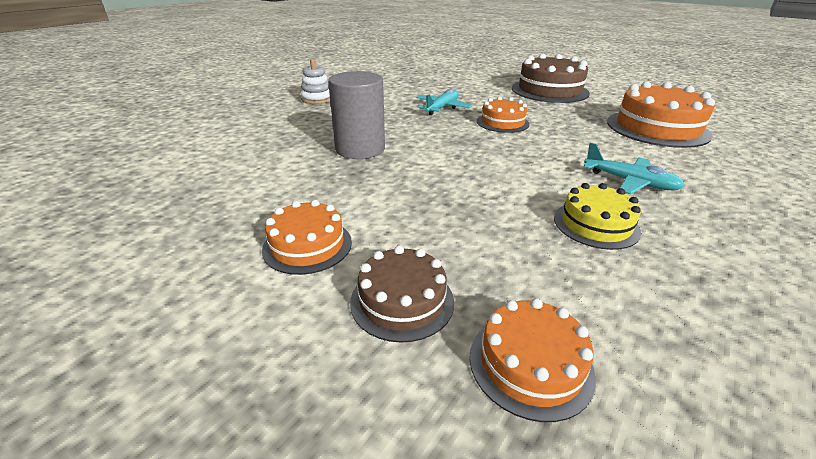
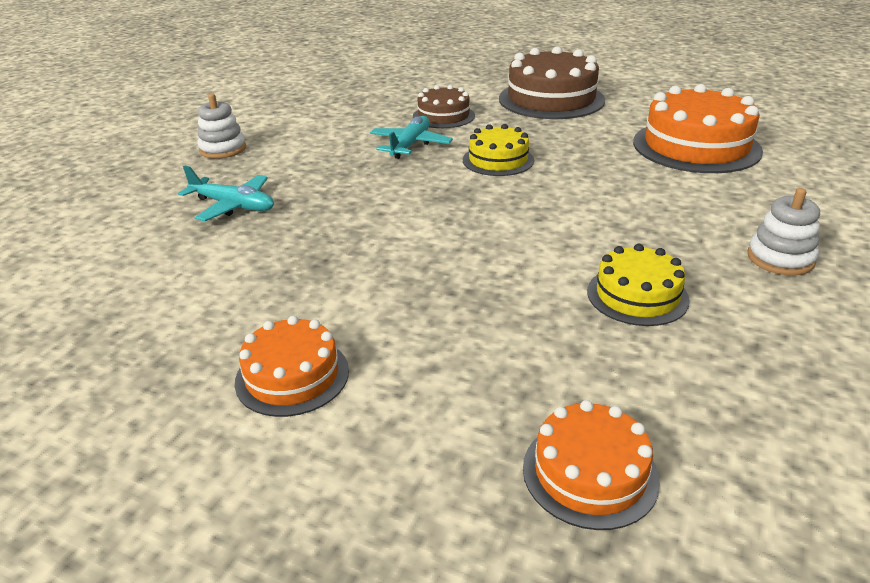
camera: 10 degrees left, 0 degrees up
grey cylinder [328,71,385,159] -> none
brown cake [350,246,454,343] -> brown cake moved to [413,85,475,128]
orange cake [477,97,530,133] -> yellow cake [463,124,534,176]
turquoise plane [584,143,685,194] -> turquoise plane moved to [178,165,274,221]
none -> white stacking toy [748,188,820,275]

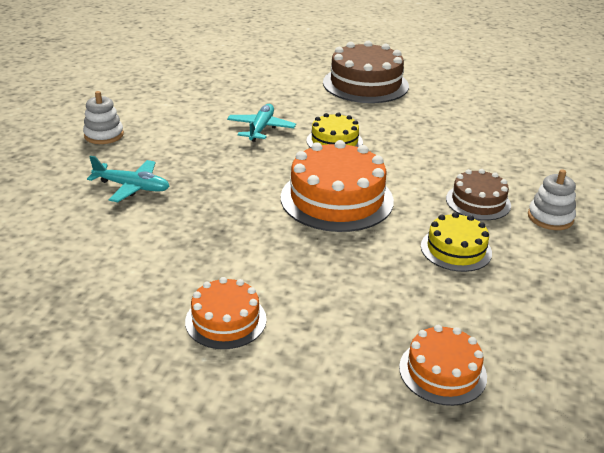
camera: 10 degrees left, 0 degrees up
brown cake [413,85,475,128] -> brown cake moved to [446,169,511,220]
orange cake [633,84,763,173] -> orange cake moved to [281,140,394,232]

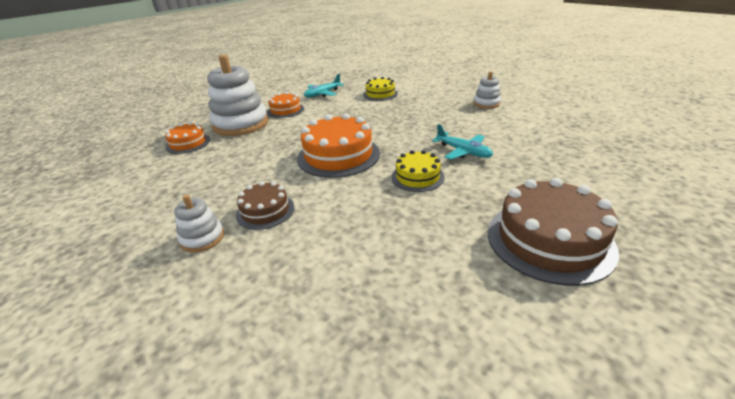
camera: 125 degrees right, 0 degrees up
turquoise plane [87,156,170,202] -> turquoise plane moved to [304,74,344,97]
yellow cake [421,212,492,272] -> yellow cake moved to [363,77,398,101]
none -> white stacking toy [207,54,269,136]

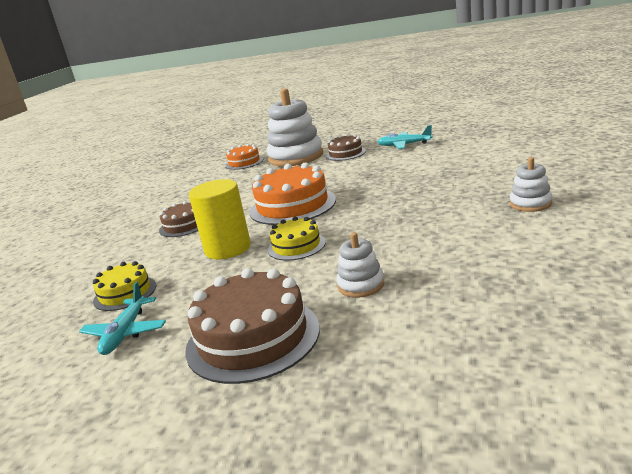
camera: 55 degrees right, 10 degrees down
white stacking toy [174,195,224,253] -> white stacking toy moved to [336,233,384,298]
orange cake [267,92,304,118] -> brown cake [326,134,366,161]
yellow cake [363,77,398,101] -> yellow cake moved to [93,261,156,311]
turquoise plane [432,124,493,160] -> turquoise plane moved to [79,282,166,355]
none -> yellow cylinder [189,179,251,259]

